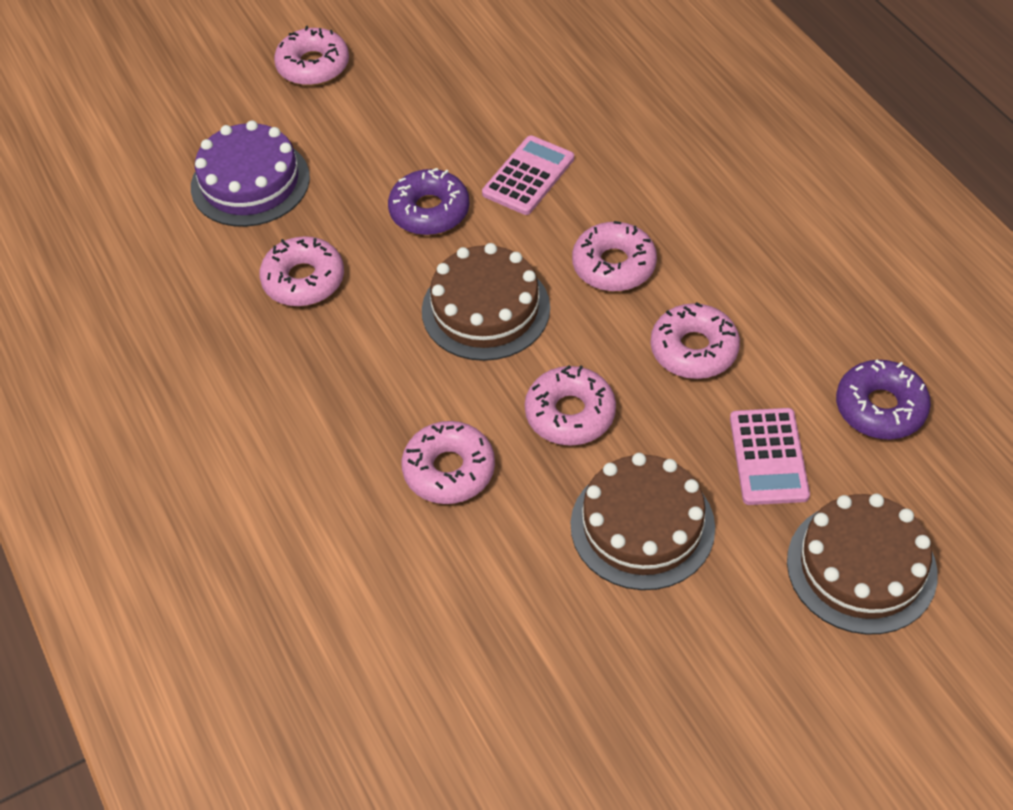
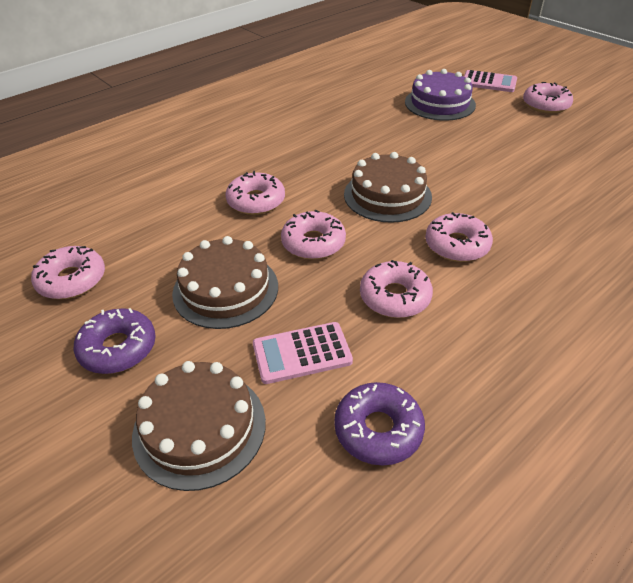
camera: 75 degrees right, 10 degrees down
pink donut [259,236,344,306] -> pink donut moved to [31,246,105,299]
purple donut [388,168,470,235] -> purple donut moved to [74,308,156,374]
pink calculator [482,135,574,215] -> pink calculator moved to [464,70,517,92]

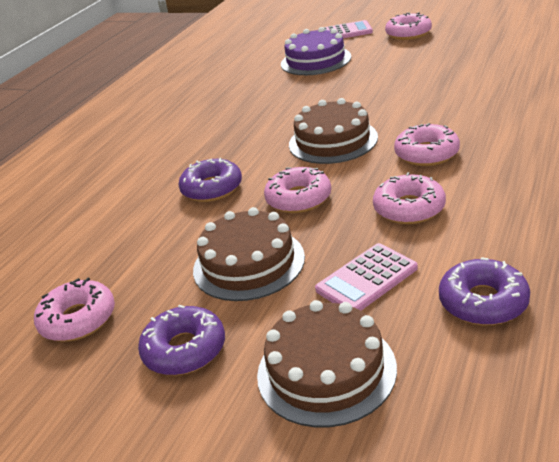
camera: 20 degrees left, 10 degrees down
pink donut [225,171,285,215] -> purple donut [178,158,242,202]

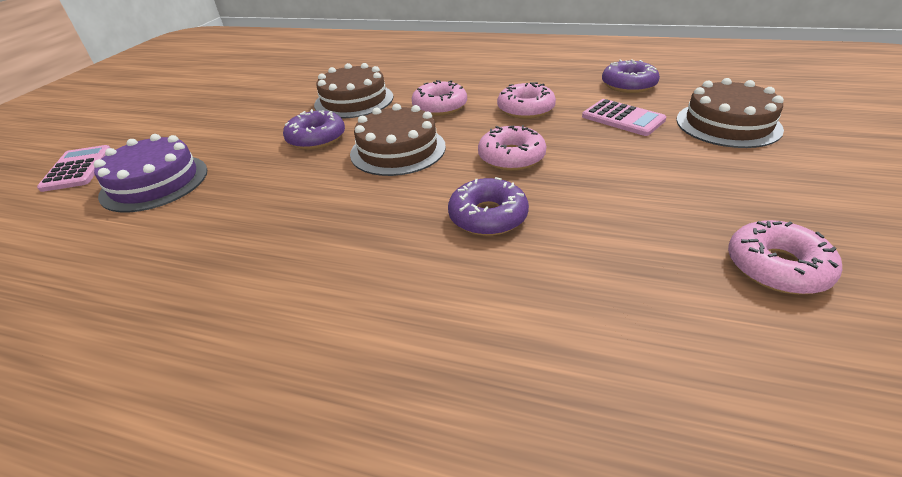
camera: 100 degrees left, 5 degrees up
purple donut [138,305,225,375] -> purple donut moved to [283,109,345,149]
brown cake [193,207,305,301] -> brown cake moved to [314,63,393,118]
pink donut [385,12,432,40] -> none

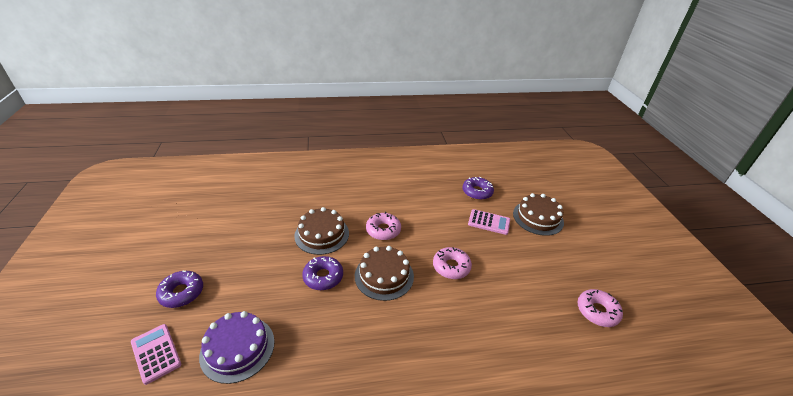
camera: 30 degrees left, 0 degrees up
purple donut [448,177,529,236] -> purple donut moved to [156,271,203,308]
pink donut [497,82,556,119] -> none

